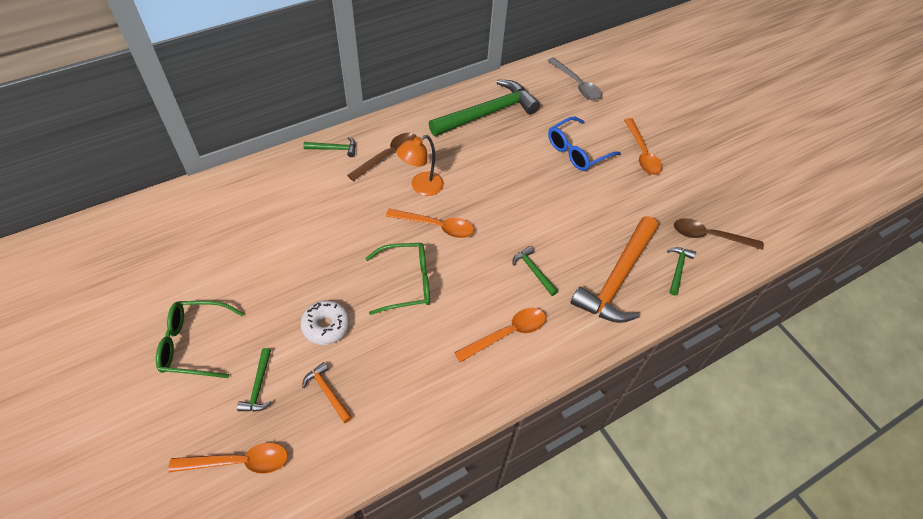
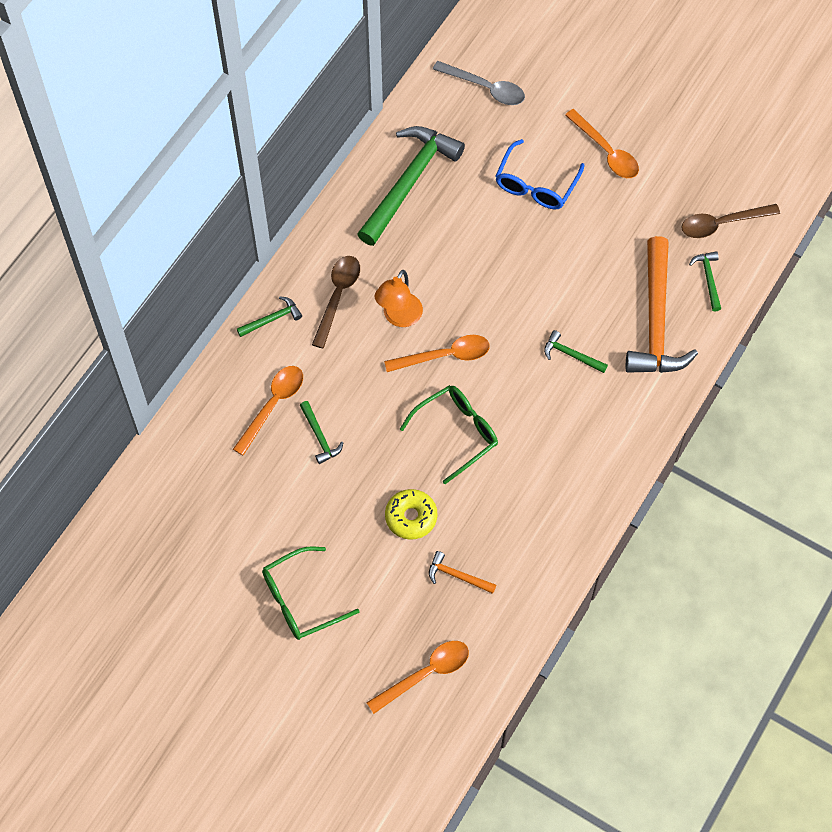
camera: 25 degrees left, 10 degrees up
green hammer [237,348,272,412] -> green hammer moved to [300,401,343,464]
white donut [300,300,350,345] -> yellow donut [385,489,437,540]
orange spoon [454,308,546,362] -> orange spoon moved to [233,366,303,456]

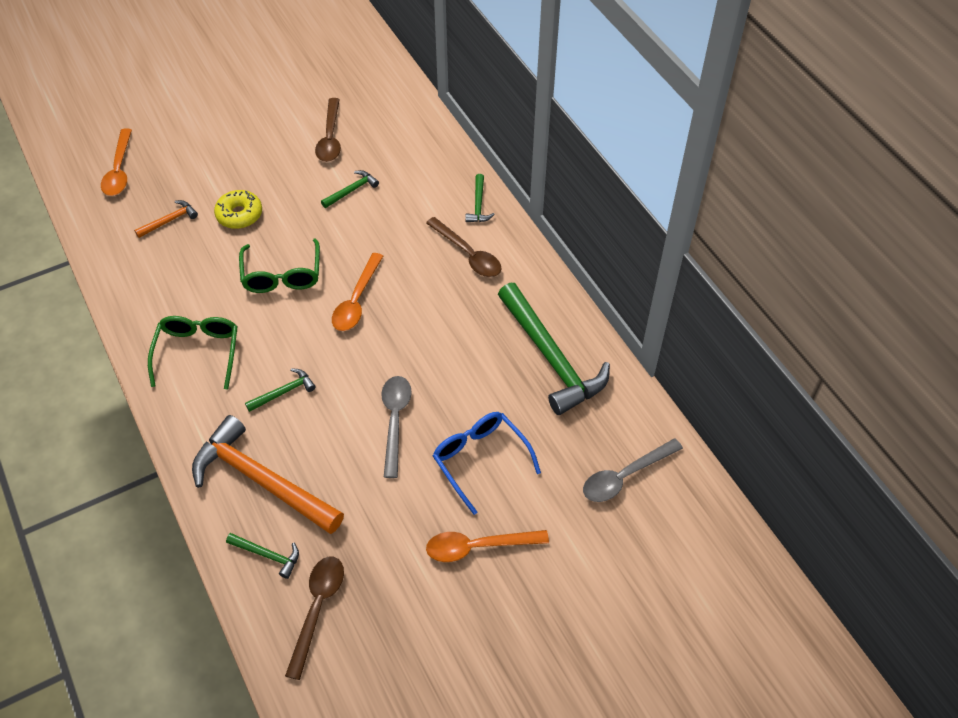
camera: 120 degrees right, 10 degrees down
orange spoon [233,366,303,456] -> none
green glasses [262,547,360,640] -> green glasses moved to [148,316,238,389]
green hammer [300,401,343,464] -> green hammer turned 135 degrees clockwise [321,170,379,208]
orange lamp [375,270,423,327] -> none
none -> brown spoon [315,98,341,162]
none -> grey spoon [381,376,412,478]

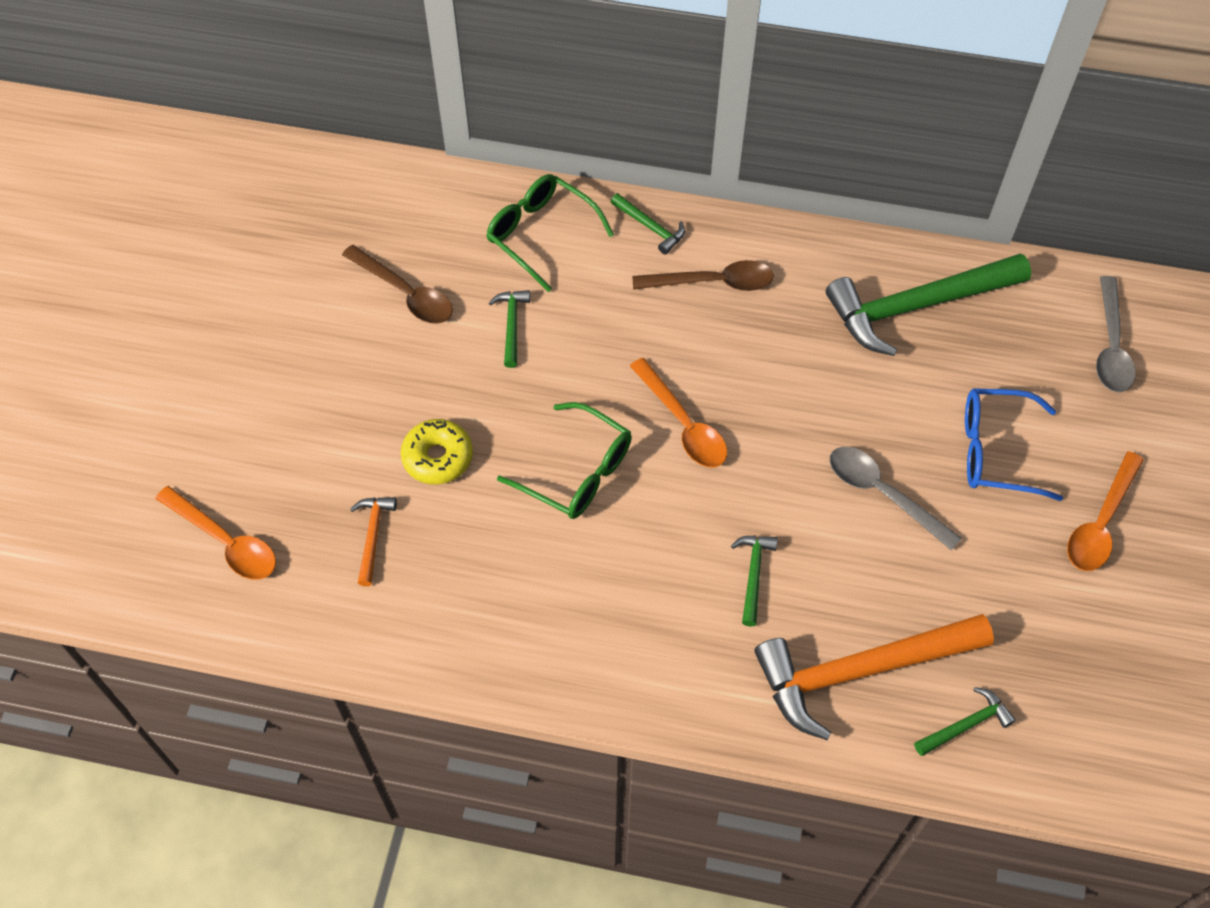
camera: 50 degrees left, 5 degrees up
green glasses [148,316,238,389] -> green glasses moved to [486,174,614,292]
brown spoon [285,556,344,680] -> none
green hammer [498,282,610,415] -> green hammer turned 150 degrees clockwise [826,253,1031,356]

